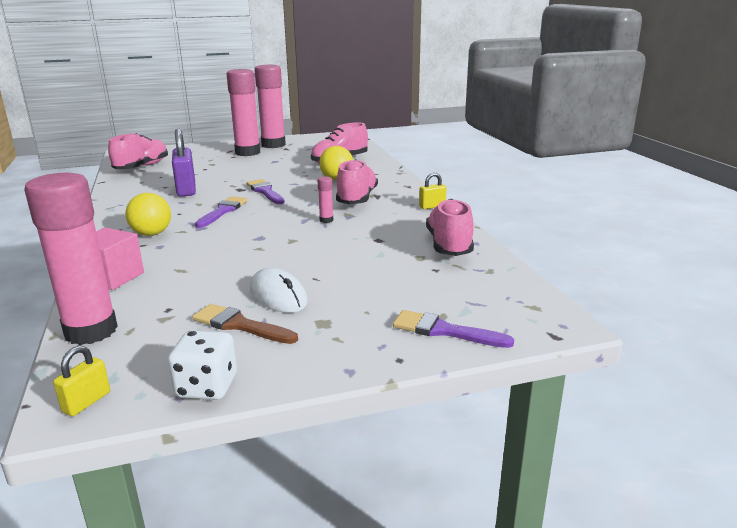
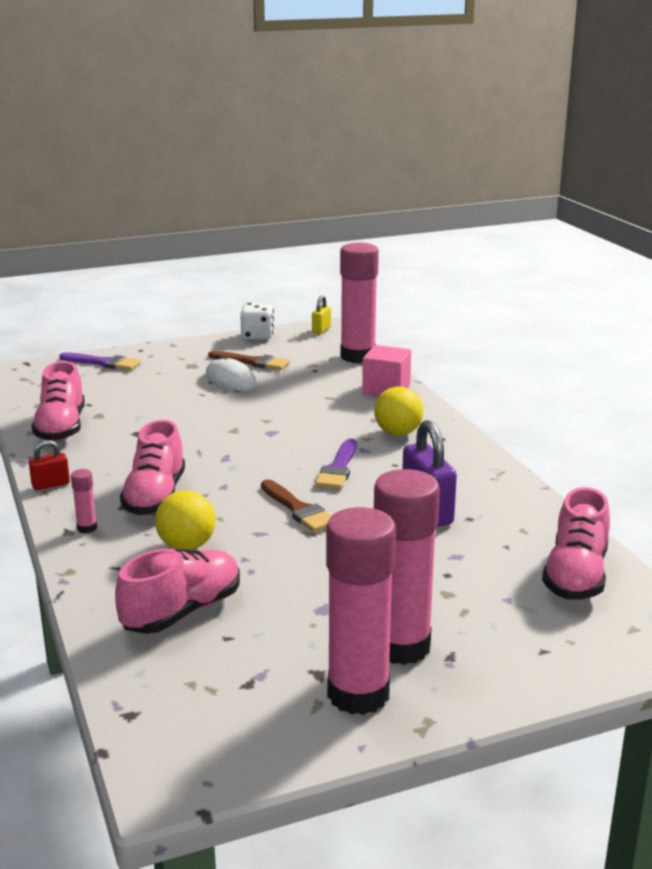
camera: 175 degrees right, 0 degrees up
purple brush [246,179,285,204] -> brown brush [261,479,331,532]
pink glue stick [317,177,333,223] -> pink glue stick moved to [71,469,97,533]
yellow padlock [419,172,447,209] -> red padlock [29,440,70,490]

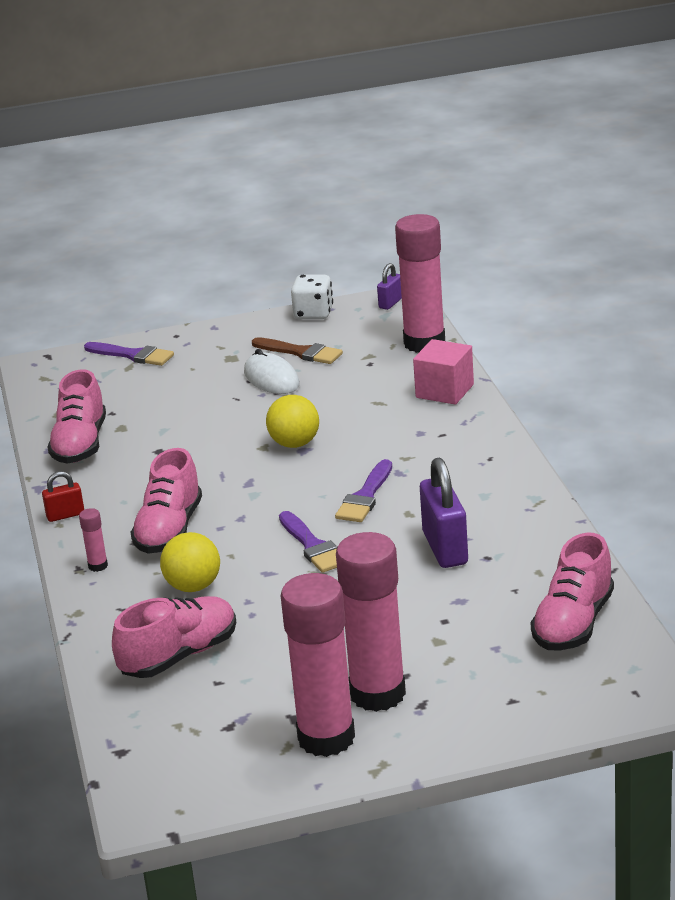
camera: 10 degrees right, 5 degrees up
brown brush [261,479,331,532] -> purple brush [279,511,337,573]
yellow padlock [312,295,331,334] -> purple padlock [377,263,402,310]
yellow ball [374,387,423,436] -> yellow ball moved to [266,395,319,448]

